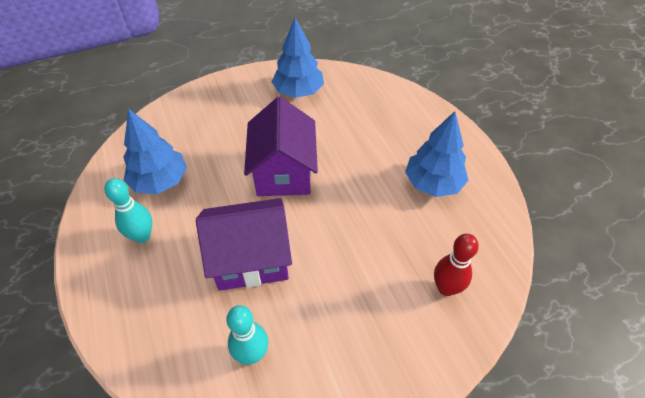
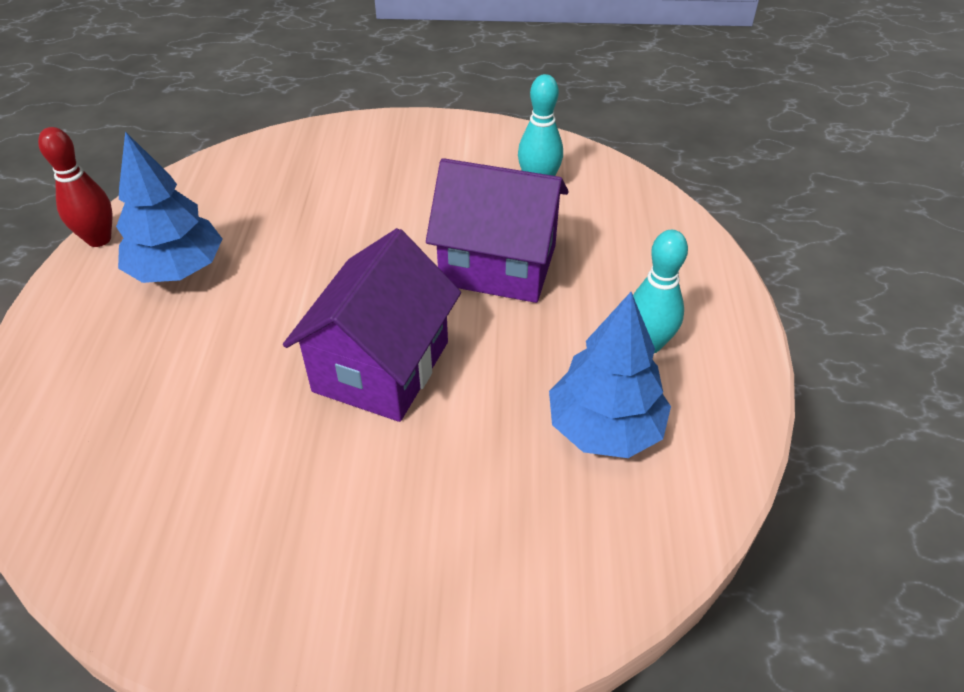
camera: 155 degrees left, 5 degrees down
blue tree [272,18,324,98] -> none
red bowling pin [434,234,479,296] -> red bowling pin moved to [38,127,112,247]

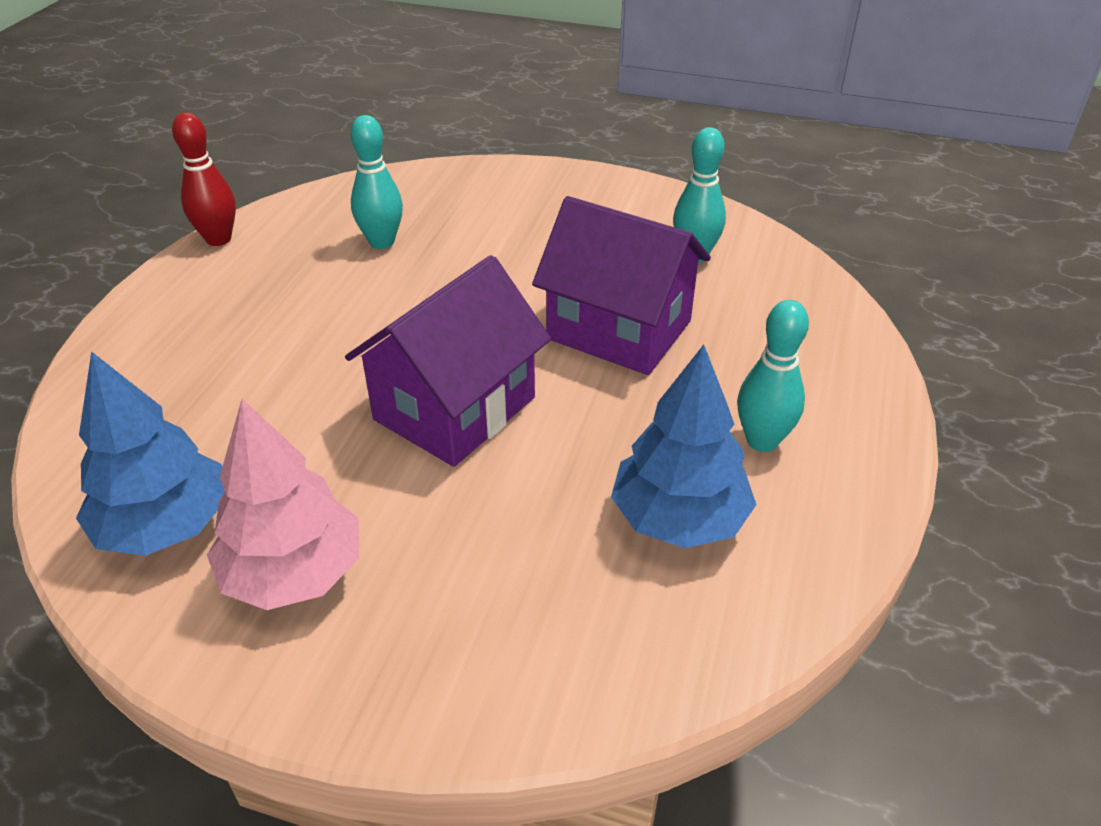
camera: 15 degrees right, 5 degrees down
blue tree [116,131,222,283] -> blue tree moved to [76,351,225,556]
none -> pink tree [207,399,359,610]
none -> turquoise bowling pin [351,115,403,249]

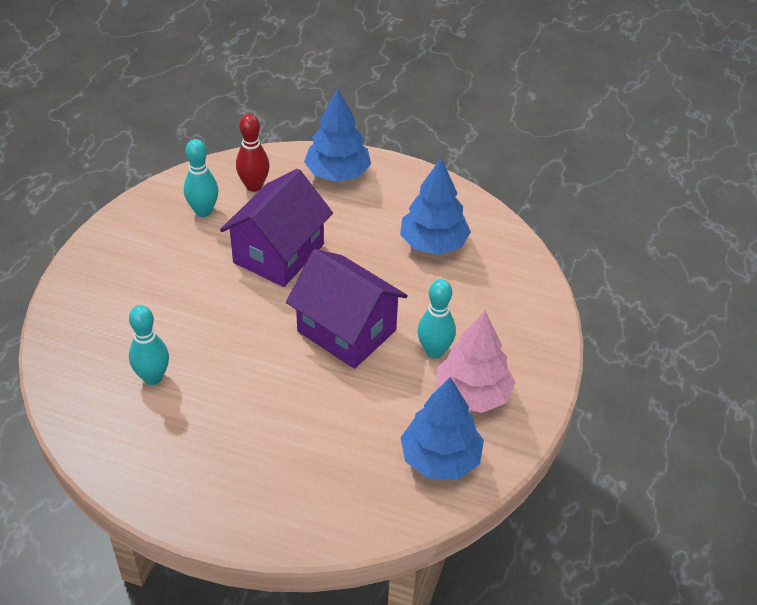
camera: 90 degrees left, 5 degrees up
red bowling pin [172,112,236,246] -> red bowling pin moved to [236,114,270,192]
turquoise bowling pin [737,300,809,452] -> turquoise bowling pin moved to [418,279,456,358]
none -> blue tree [304,88,371,182]

